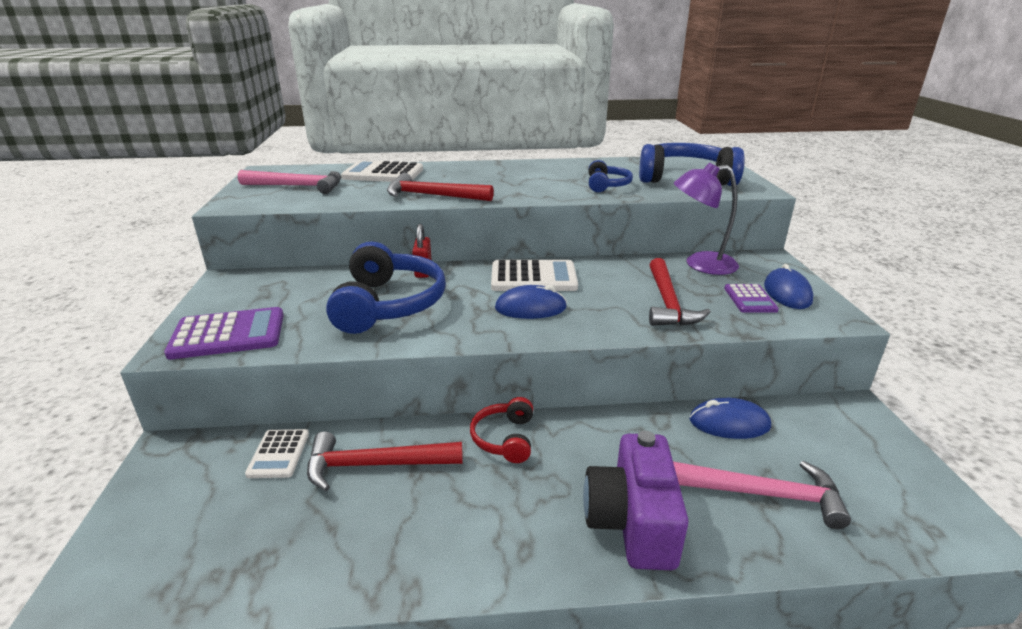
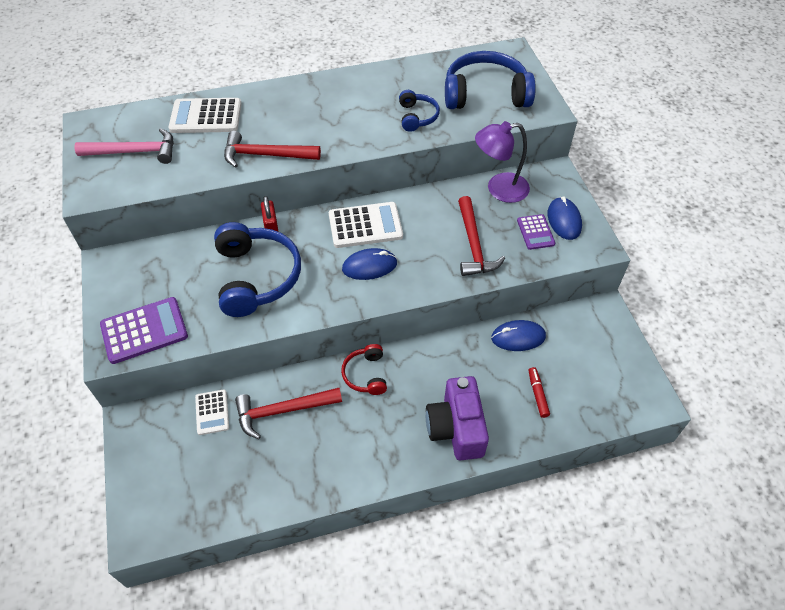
camera: 10 degrees left, 25 degrees up
pink hammer [673,461,851,529] -> red marker [528,367,550,418]

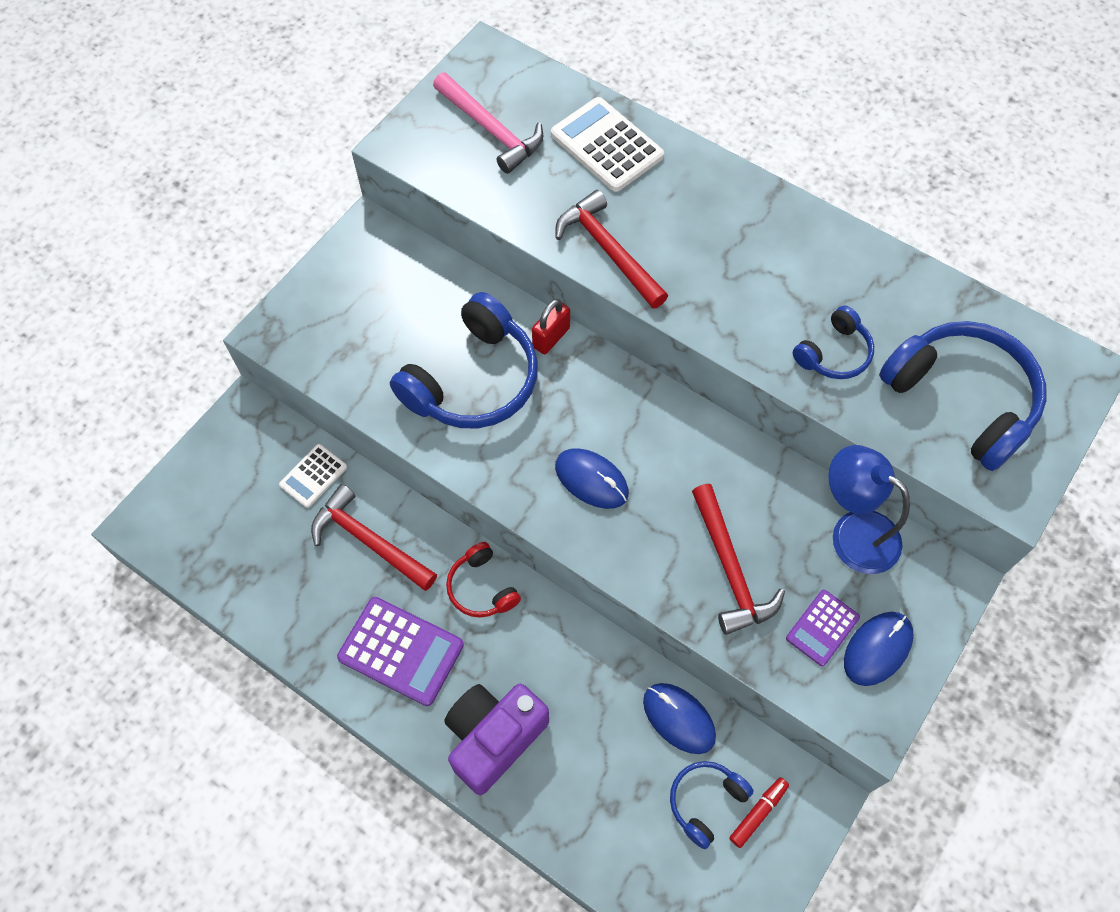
camera: 50 degrees right, 10 degrees up
purple calculator [100,297,188,364] -> purple calculator moved to [337,597,464,706]
white calculator [329,202,403,248] -> none
red headphones [341,344,387,395] -> red headphones turned 75 degrees counterclockwise [446,542,521,618]
red hammer [458,196,505,276] -> red hammer turned 60 degrees counterclockwise [692,484,785,635]
purple lamp [475,121,530,203] -> blue lamp [828,445,910,574]
red marker [528,367,550,418] -> red marker moved to [729,777,789,848]
none -> blue headphones [670,761,754,849]

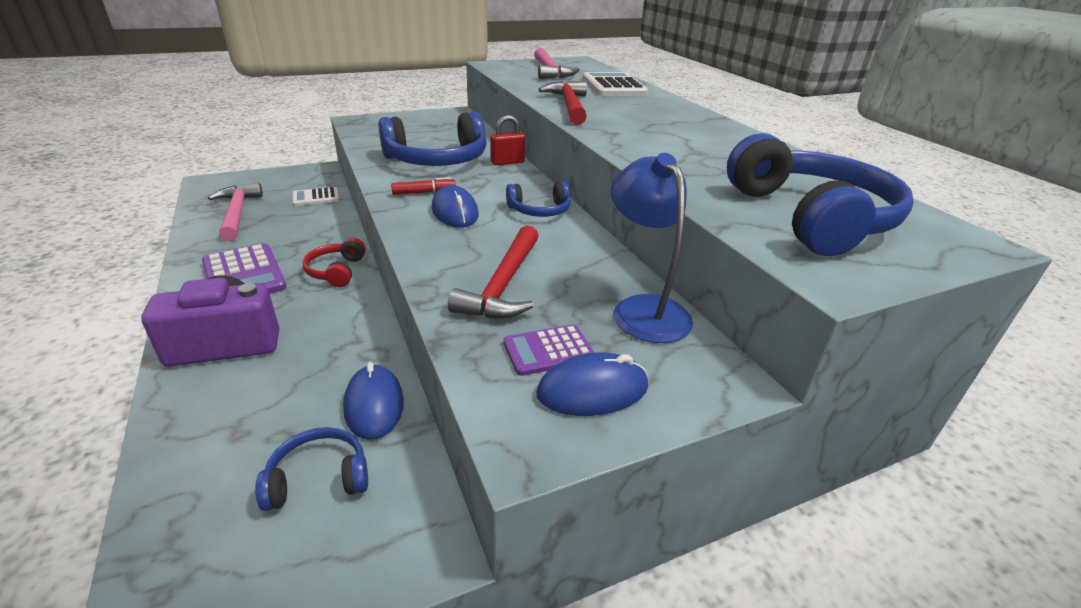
camera: 30 degrees right, 30 degrees down
red hammer [311,484,437,591] -> none
red marker [729,777,789,848] -> red marker moved to [391,177,456,195]
blue headphones [793,306,874,379] -> blue headphones moved to [506,181,571,217]
none -> pink hammer [208,183,263,241]

